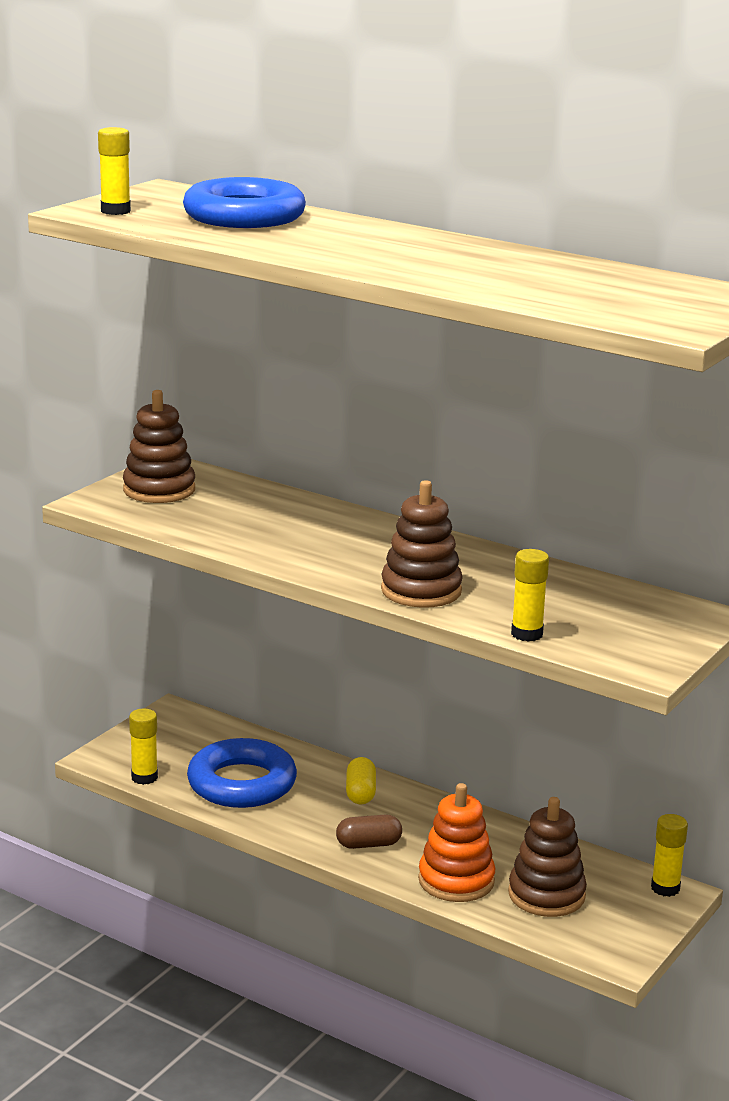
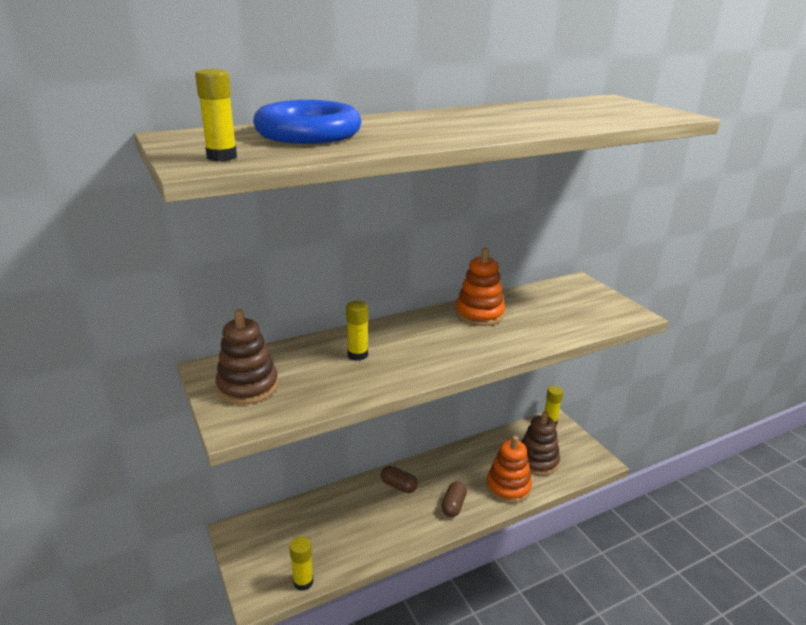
camera: 60 degrees left, 5 degrees up
blue ring [187,738,297,808] -> none
yellow capsule [346,757,376,805] -> brown capsule [381,466,418,493]
brown stacking toy [381,480,463,608] -> none
yellow glue stick [511,549,549,642] -> yellow glue stick moved to [346,301,368,361]
none -> orange stacking toy [455,248,505,326]

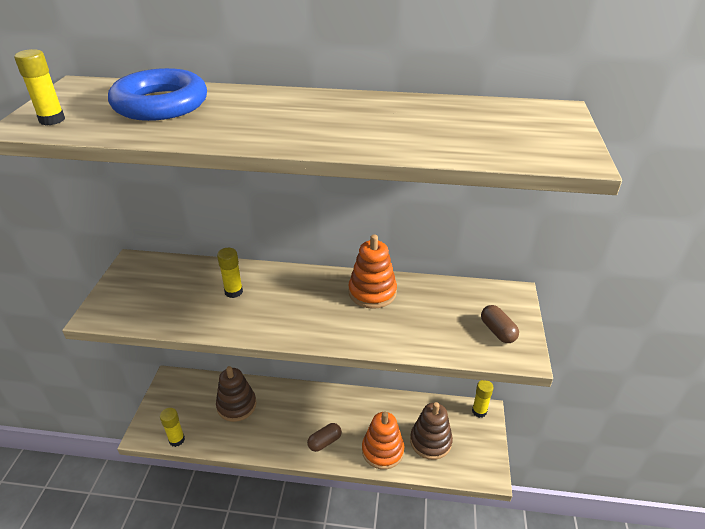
camera: 35 degrees right, 10 degrees up
brown stacking toy [216,309,278,405] -> brown stacking toy moved to [216,366,257,422]
brown capsule [381,466,418,493] -> brown capsule moved to [481,305,519,343]

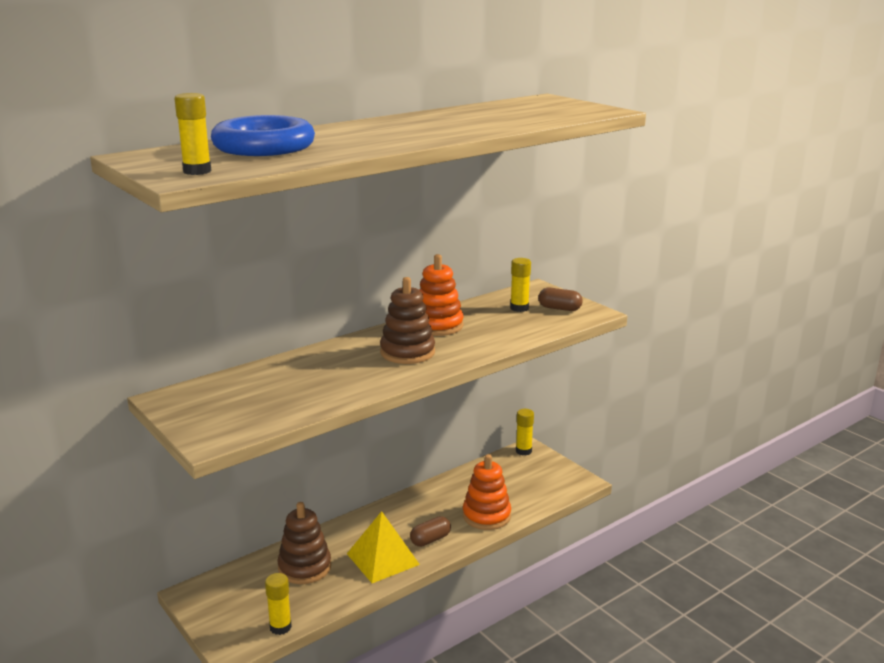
camera: 45 degrees left, 15 degrees down
yellow glue stick [217,248,243,298] -> yellow glue stick moved to [510,258,531,312]
brown capsule [307,423,342,452] -> brown capsule turned 45 degrees clockwise [410,516,451,547]
brown stacking toy [410,402,453,460] -> brown stacking toy moved to [380,277,435,364]
none -> yellow pyramid [347,511,420,583]

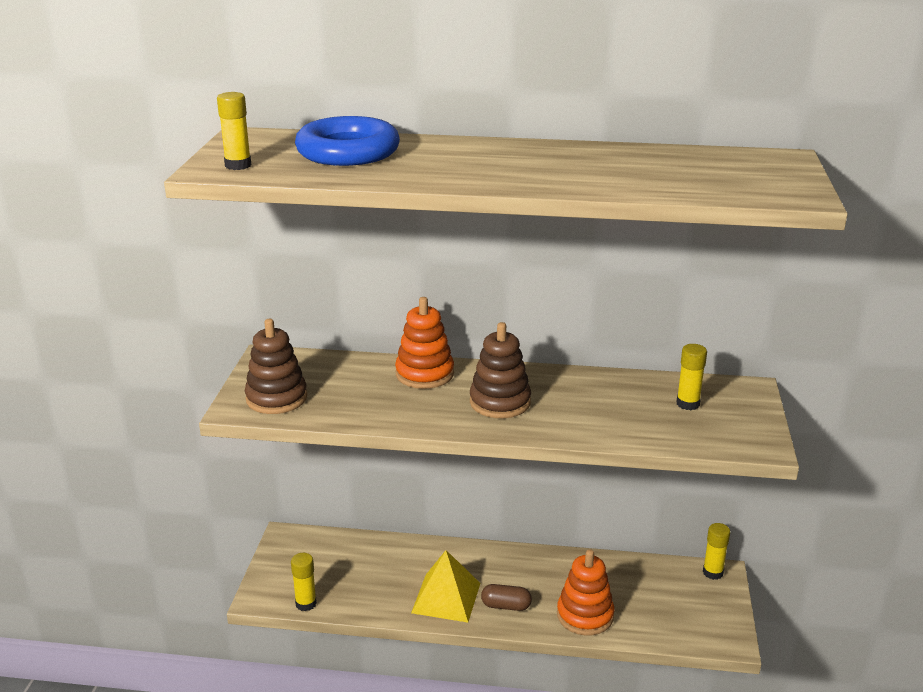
camera: 45 degrees right, 5 degrees up
brown stacking toy [278,502,331,584] -> brown stacking toy moved to [245,319,307,414]
orange stacking toy [419,254,464,336] -> orange stacking toy moved to [395,297,454,389]
brown capsule [538,288,583,311] -> none

